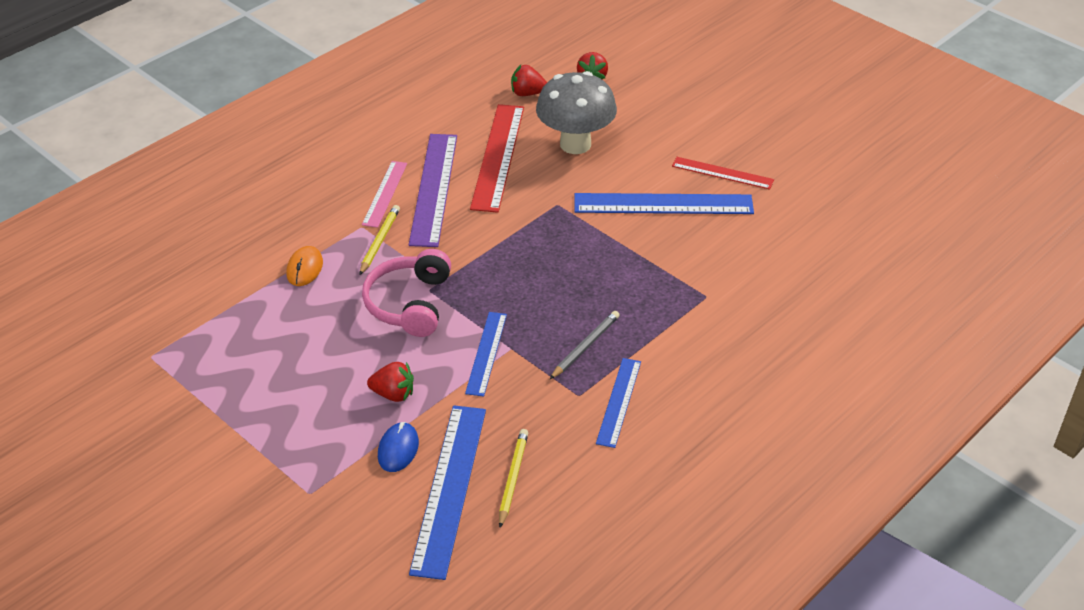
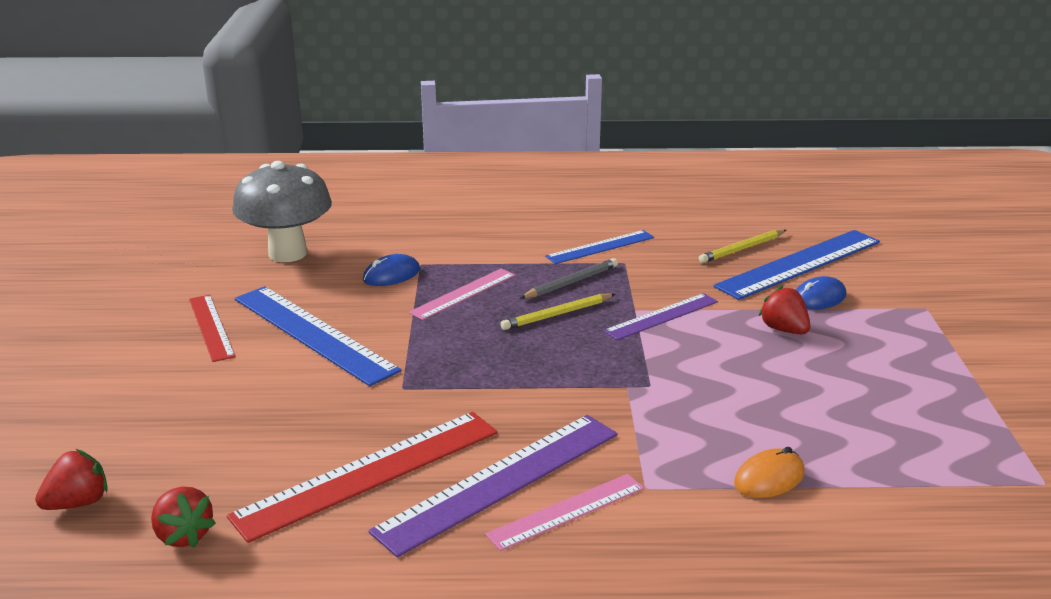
camera: 135 degrees left, 15 degrees down
yellow pencil [360,205,400,275] -> yellow pencil moved to [501,293,615,330]
pink headphones [362,249,451,337] -> none
blue ruler [465,312,507,397] -> purple ruler [603,293,718,340]
grey mushroom [536,71,617,154] -> grey mushroom moved to [232,161,332,262]
grey pencil [550,311,620,379] -> grey pencil turned 150 degrees clockwise [520,258,618,299]
none -> blue mouse [363,254,420,286]
none -> pink ruler [409,268,515,320]

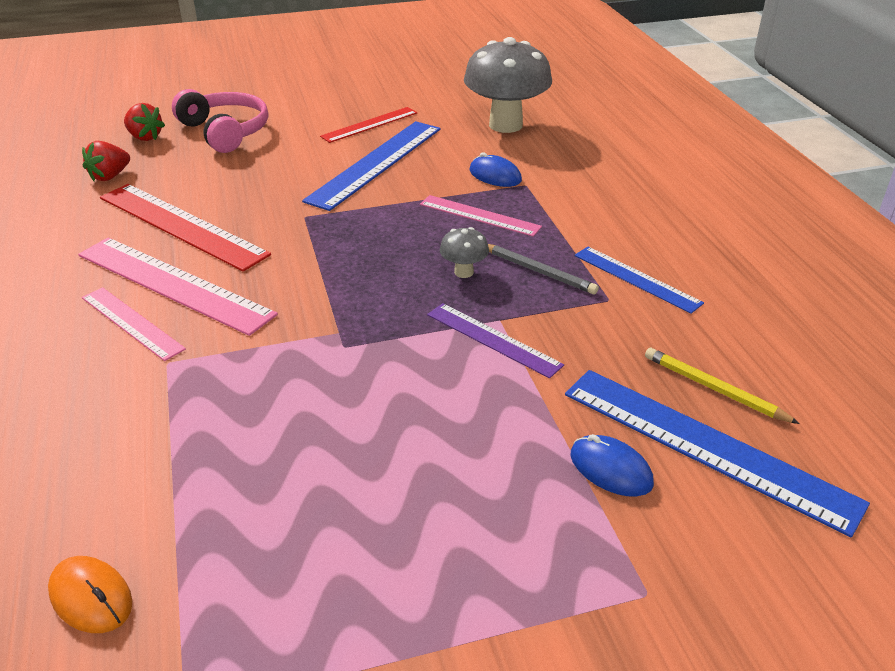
camera: 75 degrees right, 10 degrees up
purple ruler [368,415,618,557] -> pink ruler [78,237,278,336]
yellow pencil [501,293,615,330] -> grey mushroom [440,227,489,278]
orange mouse [734,447,805,498] -> orange mouse moved to [48,556,132,633]
red strawberry [758,285,810,334] -> none
none -> pink headphones [172,89,268,153]

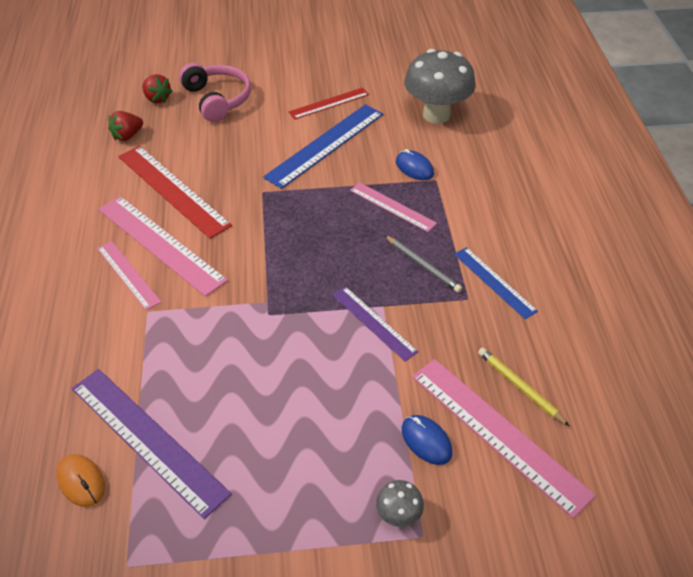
camera: 10 degrees right, 10 degrees up
grey mushroom [440,227,489,278] -> grey mushroom moved to [376,480,424,527]
blue ruler [565,370,870,537] -> pink ruler [412,359,596,518]
none -> purple ruler [72,369,232,519]

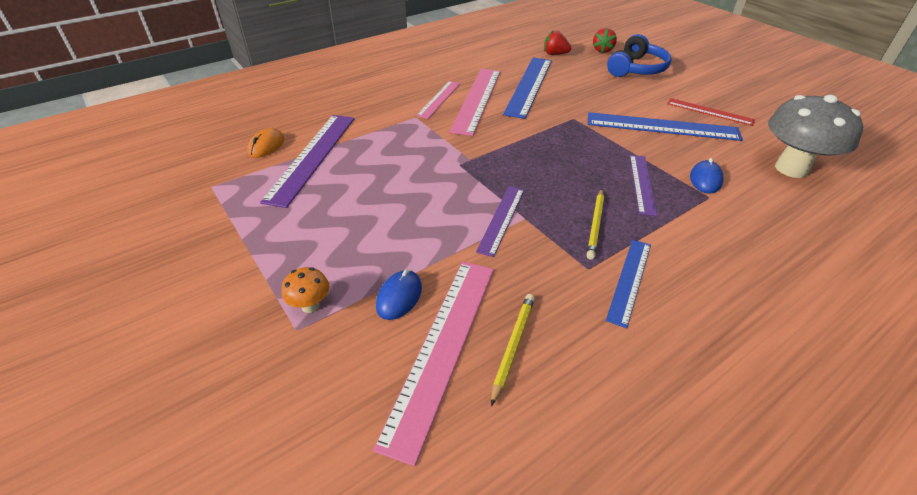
camera: 60 degrees right, 5 degrees down
red ruler [118,146,232,239] -> blue ruler [503,58,552,119]
pink headphones [179,62,251,122] -> blue headphones [607,34,672,77]
pink ruler [350,182,437,232] -> purple ruler [630,155,657,216]
grey mushroom [376,480,424,527] -> orange mushroom [281,267,329,313]
grey pencil [384,235,462,293] -> yellow pencil [586,189,604,260]

